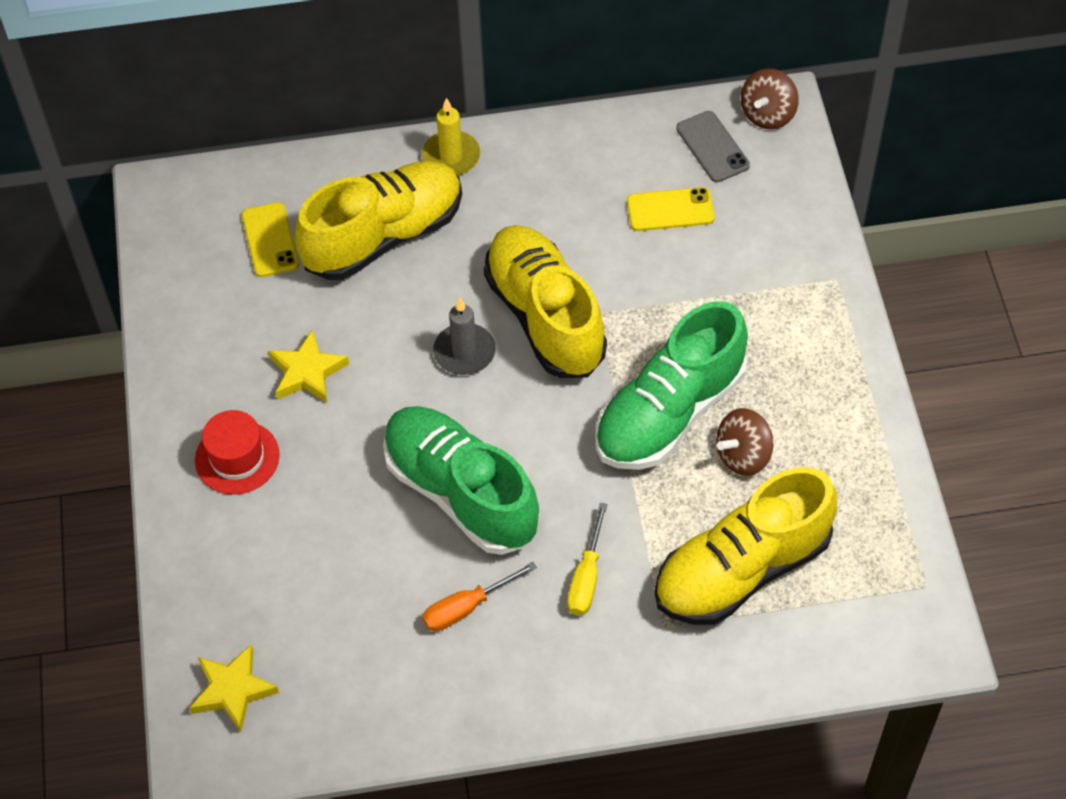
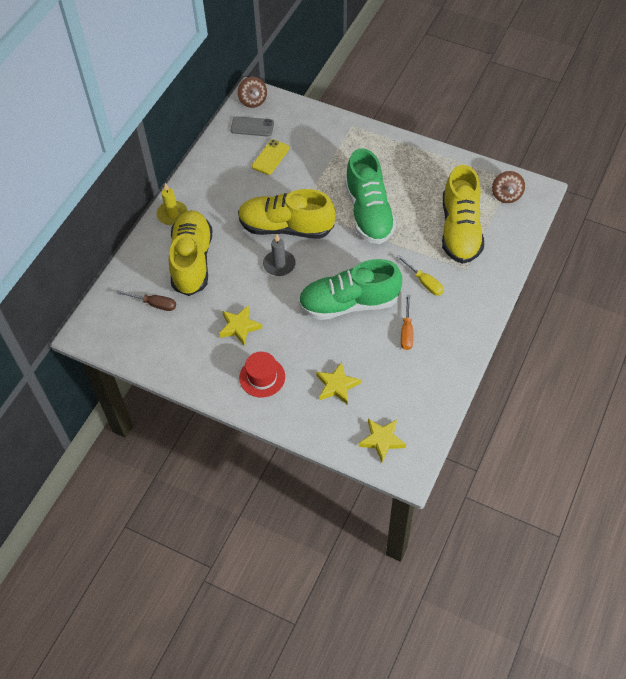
camera: 55 degrees left, 0 degrees up
yellow phone [242,202,299,277] -> brown screwdriver [117,290,176,311]
brown spinning top [716,408,774,476] -> brown spinning top moved to [492,171,525,203]
none -> yellow star [316,362,361,404]

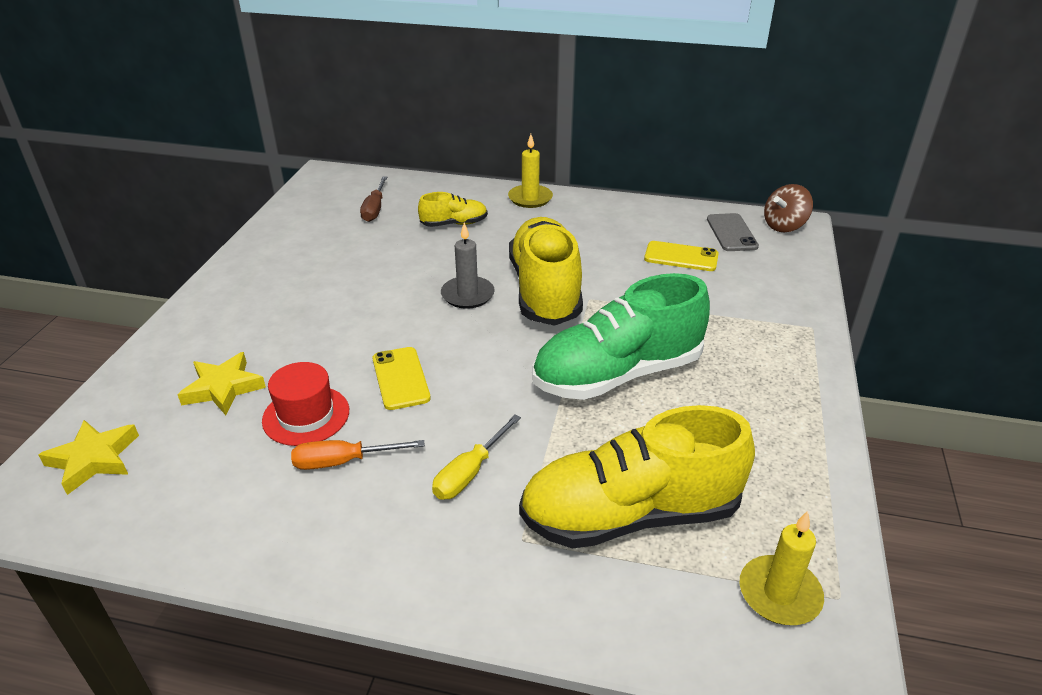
camera: 75 degrees right, 20 degrees down
yellow shoe [169,210,212,296] -> yellow shoe [418,192,488,227], size x0.48
yellow star [219,306,262,345] -> none
red hat [239,352,285,398] -> red hat moved to [262,362,349,446]
green shoe [298,259,402,320] -> yellow phone [373,347,431,410]
brown spinning top [492,171,525,203] -> yellow candle [740,511,824,625]

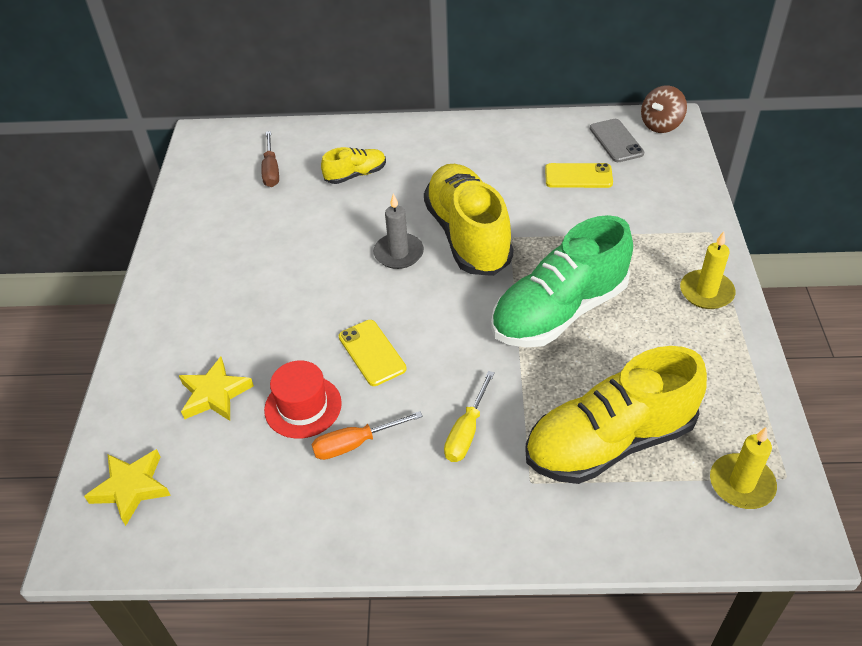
camera: 10 degrees left, 10 degrees up
yellow candle [508,134,553,208] -> yellow candle moved to [680,231,736,309]

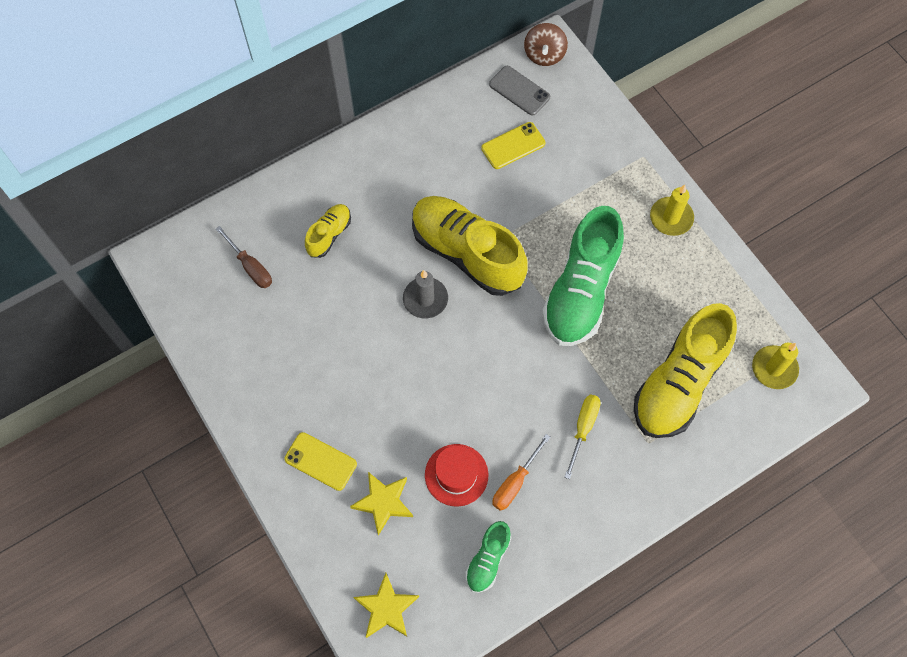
camera: 35 degrees left, 20 degrees up
yellow phone [339,320,407,386] -> yellow phone moved to [284,432,357,491]
yellow screwdriver [444,371,495,462] -> yellow screwdriver turned 150 degrees counterclockwise [564,395,601,479]
none -> green shoe [465,521,511,593]

